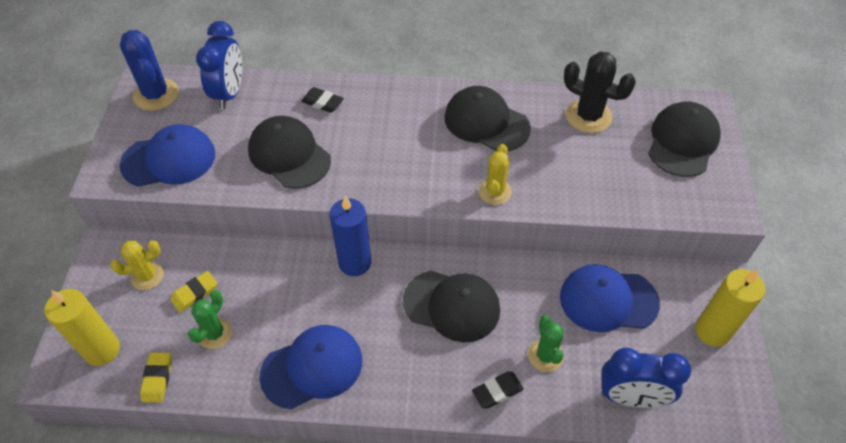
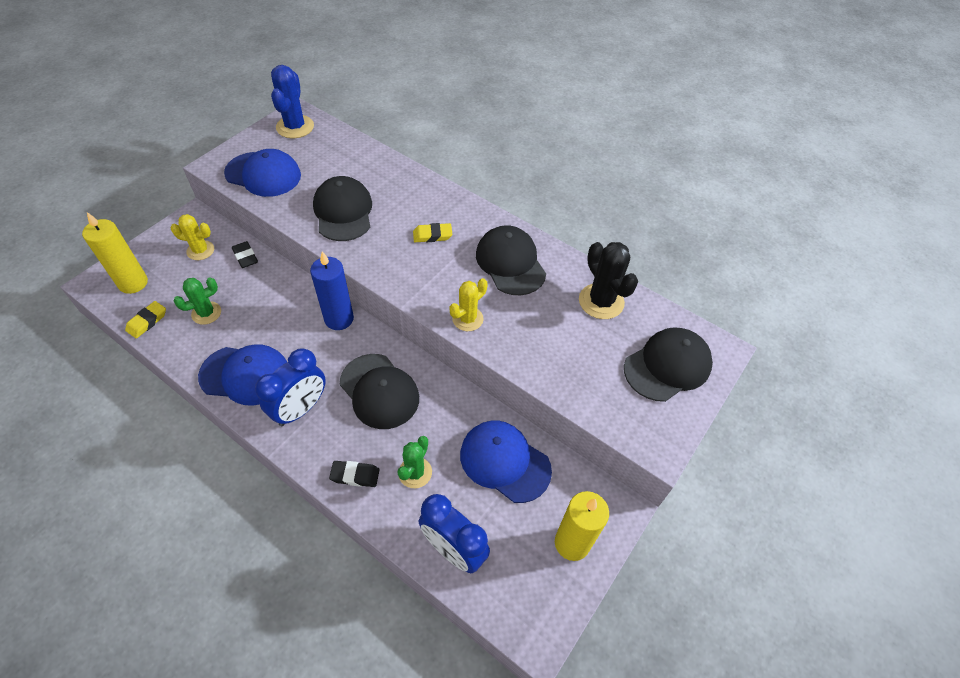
camera: 30 degrees right, 0 degrees up
yellow eraser [170,271,217,313] -> yellow eraser moved to [413,223,452,242]
blue clock [196,21,242,109] -> blue clock moved to [255,348,326,426]
black eraser [301,87,344,113] -> black eraser moved to [232,241,258,268]

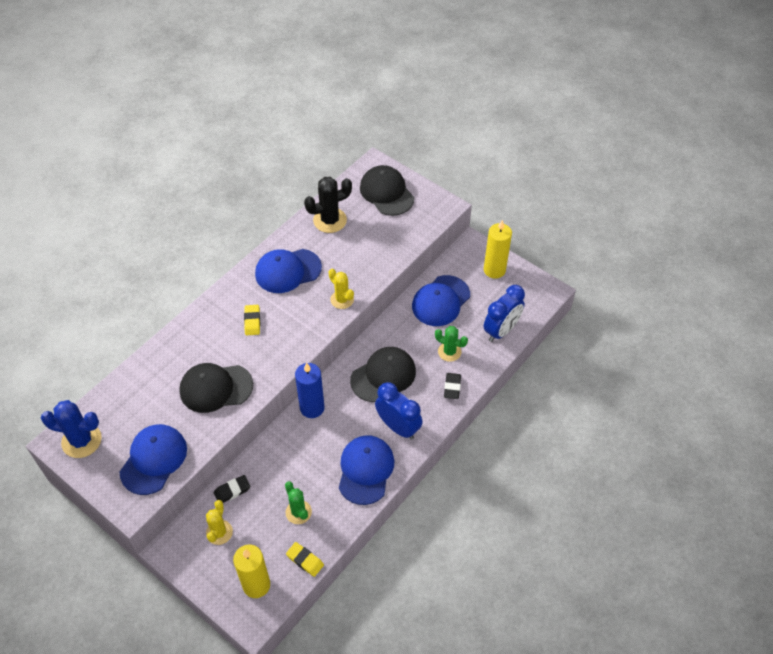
camera: 85 degrees left, 0 degrees up
black cap [476,225,546,295] -> blue cap [255,249,322,293]

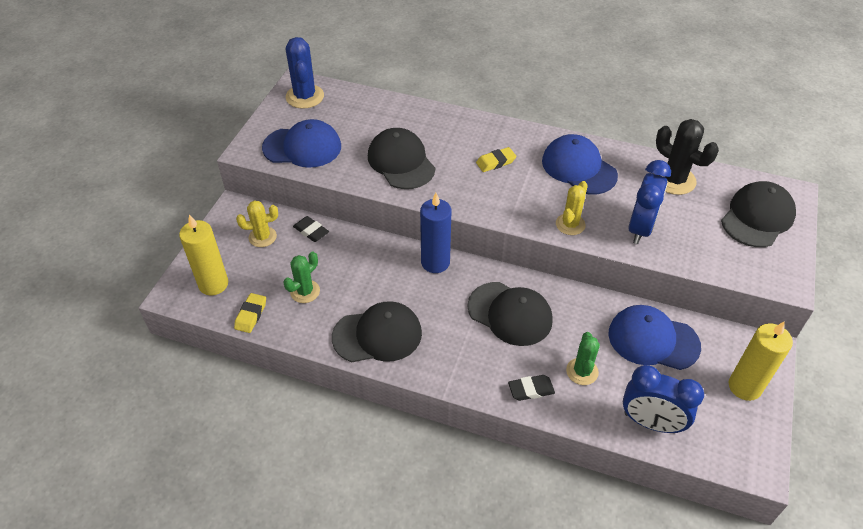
camera: 70 degrees right, 5 degrees down
blue cap [339,435,394,505] -> black cap [332,301,422,362]
blue clock [375,382,422,439] -> blue clock moved to [628,160,671,244]

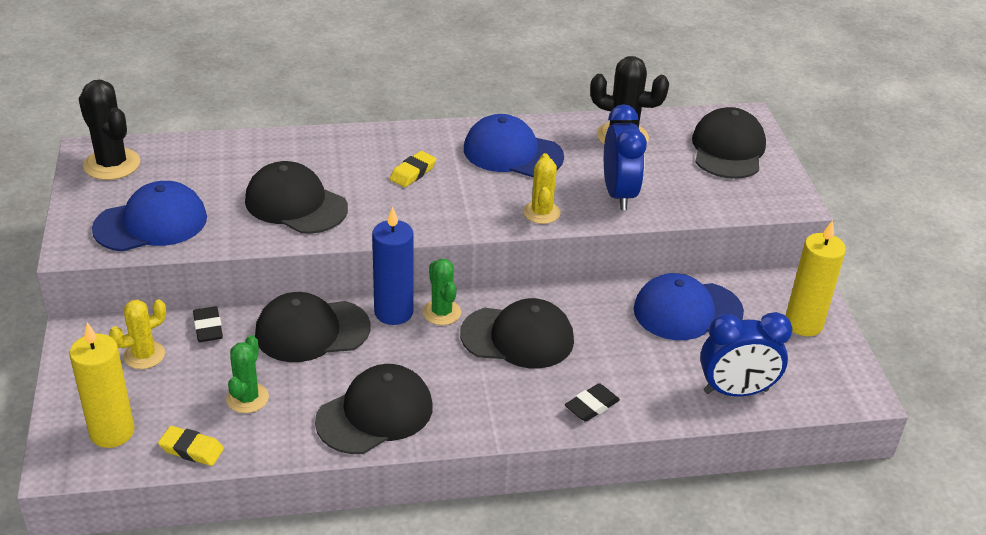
camera: 30 degrees left, 10 degrees down
yellow eraser [234,293,266,333] -> yellow eraser turned 60 degrees counterclockwise [158,426,224,466]
blue cactus [286,37,324,109] -> black cactus [79,80,140,180]
black eraser [293,216,329,242] -> black eraser turned 60 degrees clockwise [193,306,223,342]
green cactus [566,332,600,385] -> green cactus moved to [423,259,461,325]
none -> black cap [255,292,370,362]

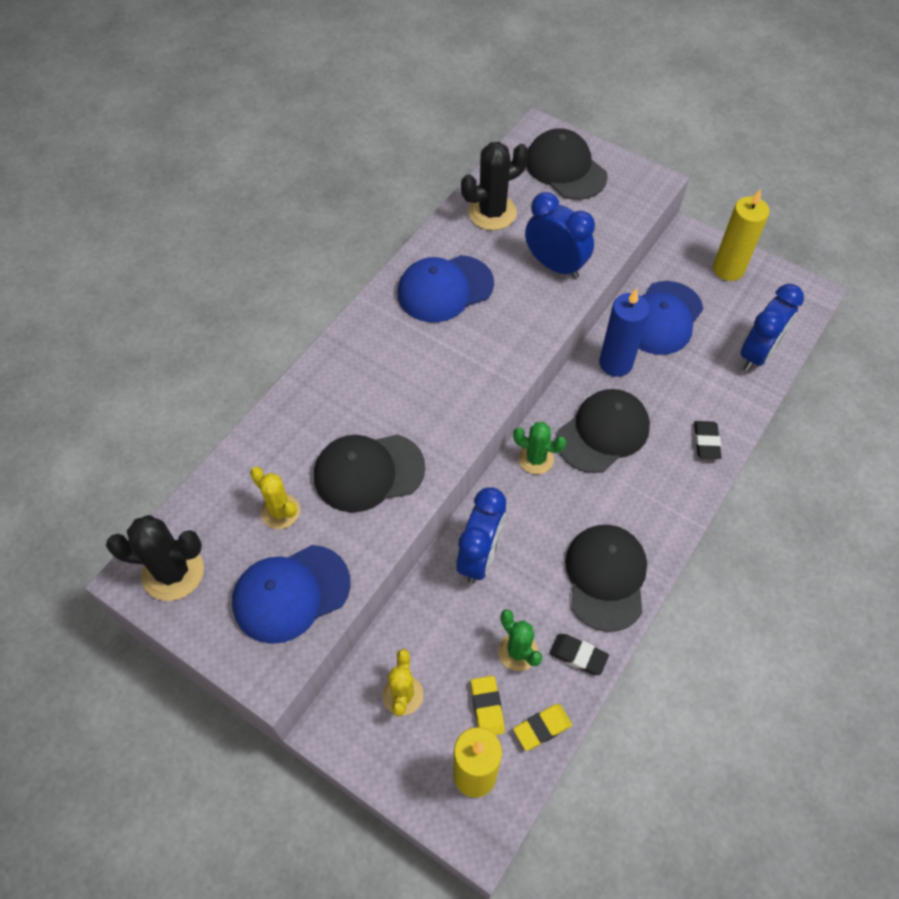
camera: 45 degrees left, 20 degrees up
blue cap [92,181,207,252] -> blue cap turned 135 degrees counterclockwise [232,545,351,644]
black eraser [193,306,223,342] -> black eraser moved to [549,634,609,675]
black cap [255,292,370,362] -> blue clock [456,487,506,583]
blue candle [372,207,414,325] -> blue candle moved to [599,288,650,377]
yellow eraser [390,151,436,187] -> yellow eraser moved to [471,676,505,735]
yellow cactus [523,153,561,224] -> yellow cactus moved to [250,467,300,529]

